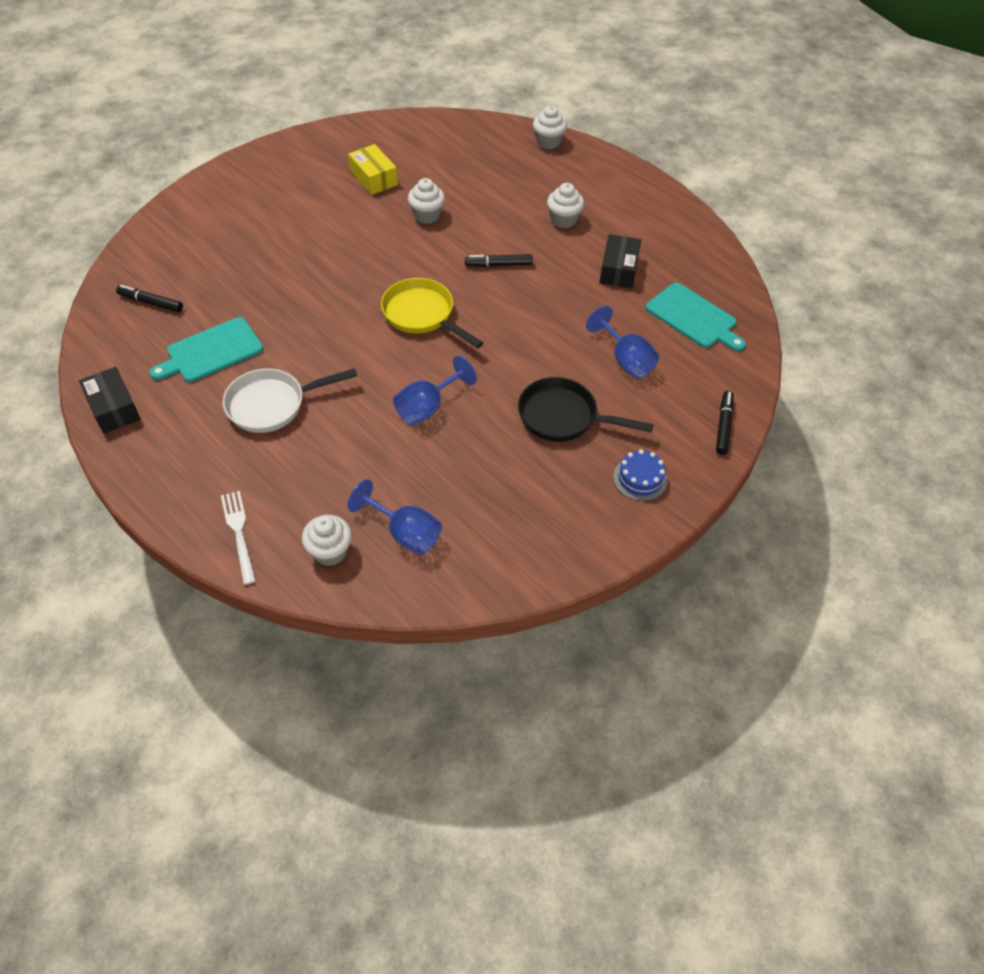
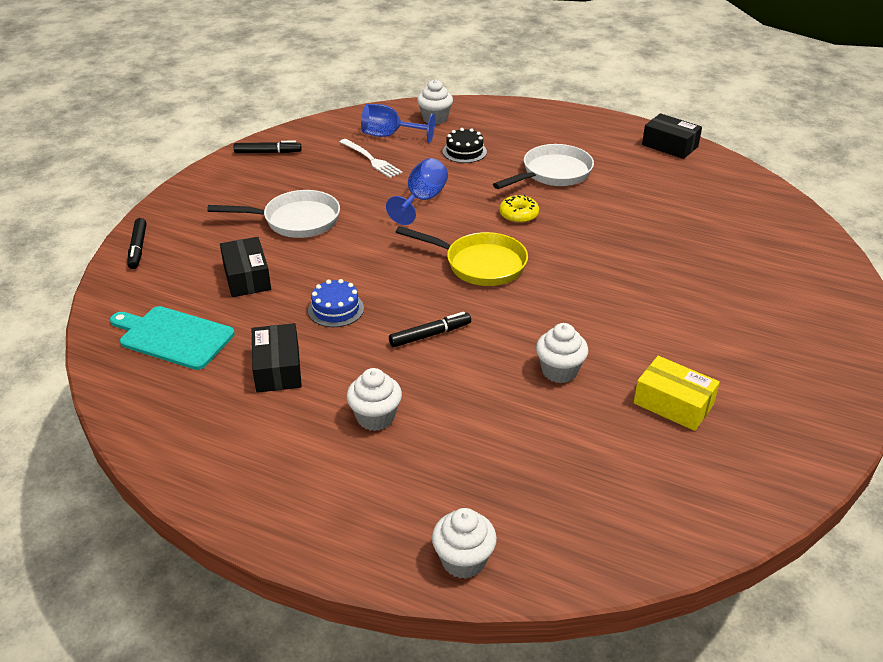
camera: 160 degrees right, 15 degrees down
black marker [116,285,183,312] -> black marker moved to [234,141,302,153]
turquoise cutting board [149,317,263,382] -> none
white fork [221,491,256,585] -> white fork moved to [340,139,403,178]
black pan [518,377,654,442] -> white pan [207,190,340,238]
blue goblet [586,305,659,378] -> black box [220,237,271,297]
blue cake [613,449,667,501] -> blue cake moved to [308,279,364,327]
none -> black cake [443,128,487,163]
none -> yellow donut [499,195,539,223]

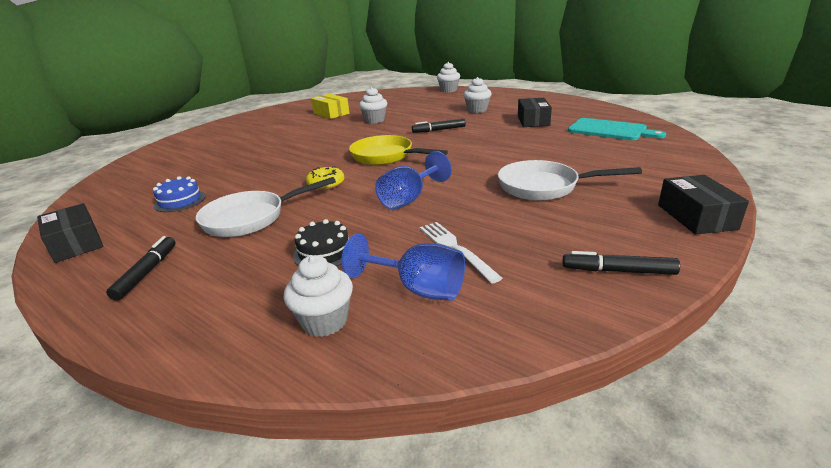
camera: 165 degrees left, 10 degrees down
black marker [127,218,147,269] -> black marker moved to [106,236,176,301]
black box [220,237,271,297] -> black box moved to [658,175,749,234]
blue cake [308,279,364,327] -> blue cake moved to [153,176,206,212]

